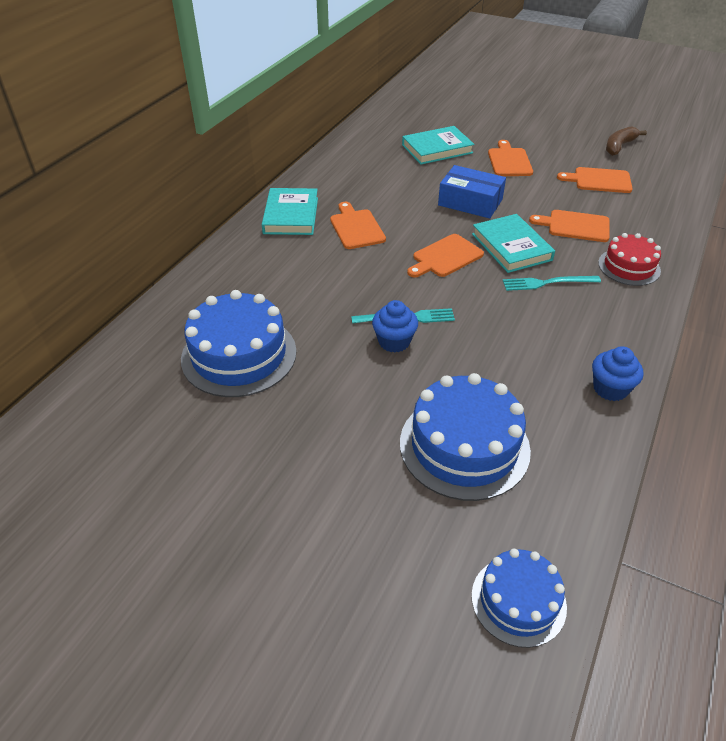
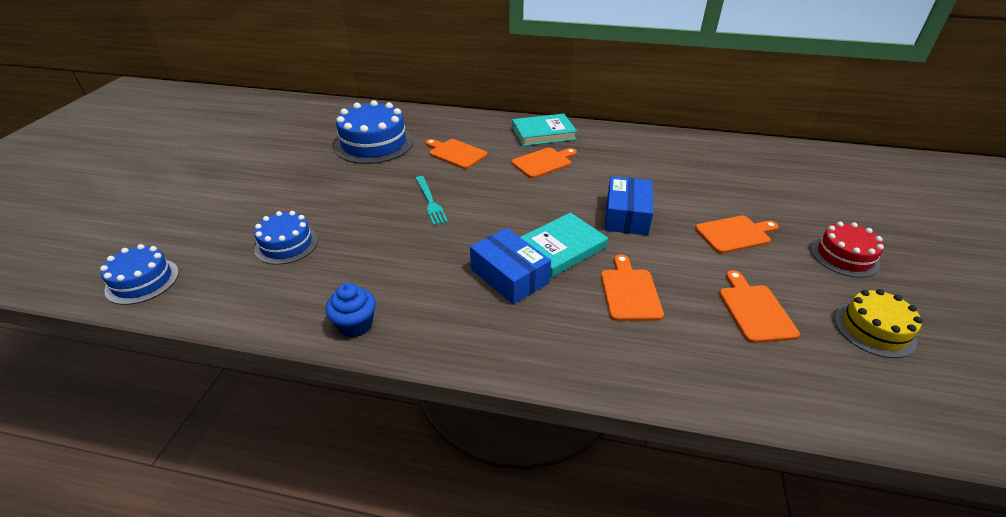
camera: 75 degrees right, 5 degrees down
blue cupcake [372,300,418,353] -> none
blue cake [400,373,531,501] -> blue cake [254,211,318,265], size x0.60
turquoise book [402,126,474,165] -> none
orange cutting board [407,234,484,278] -> orange cutting board moved to [425,139,487,169]
turquoise fork [503,276,601,291] -> blue box [470,228,551,305]
red cake [598,233,661,286] -> red cake moved to [811,222,884,278]
brown banana [606,126,647,156] -> yellow cake [835,289,923,358]

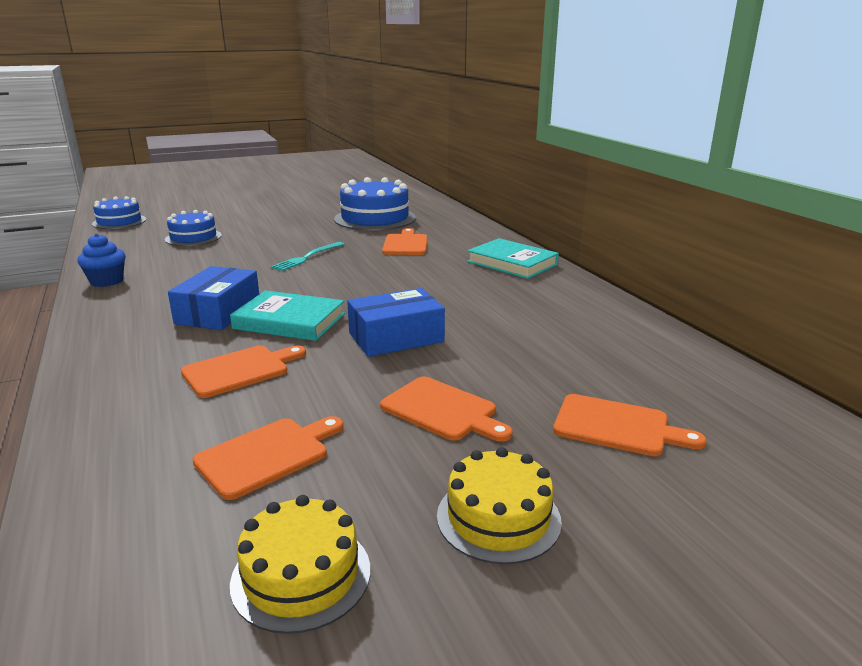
camera: 55 degrees right, 15 degrees down
orange cutting board [511,148,577,179] -> orange cutting board moved to [553,394,706,456]
red cake [811,222,884,278] -> yellow cake [437,447,562,564]

